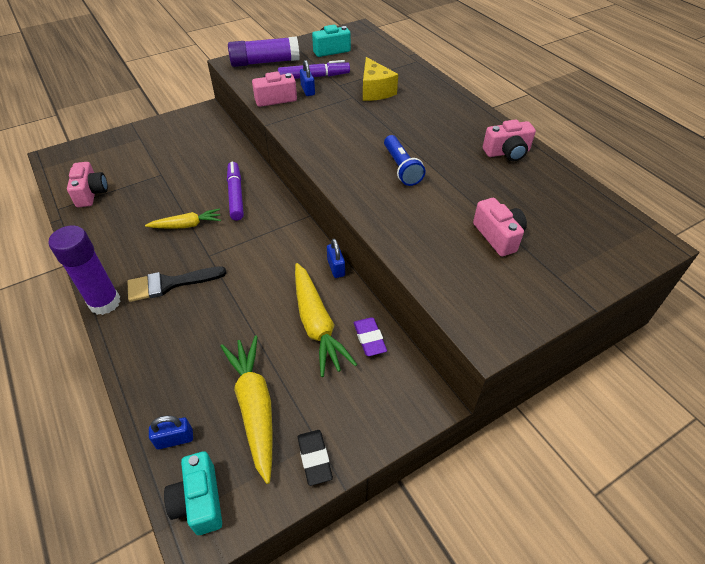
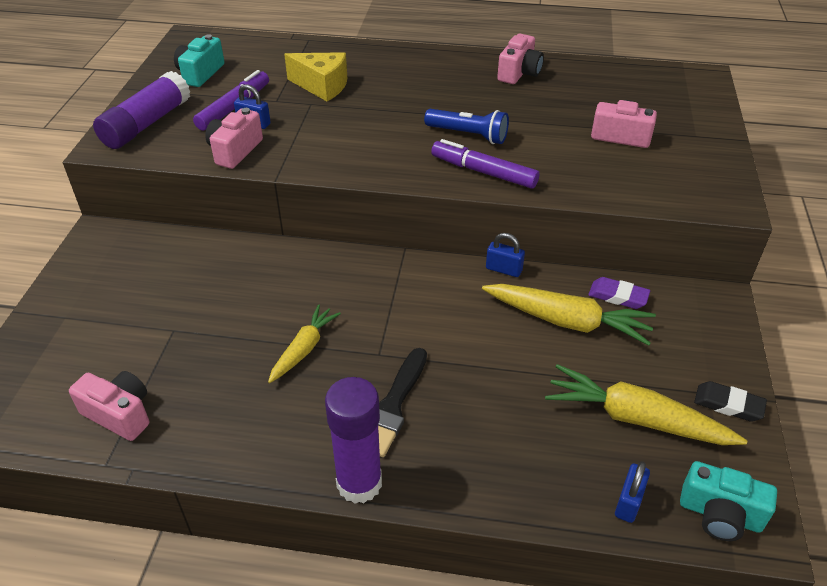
camera: 50 degrees left, 5 degrees down
purple marker [227,162,244,220] -> purple marker moved to [431,139,539,188]

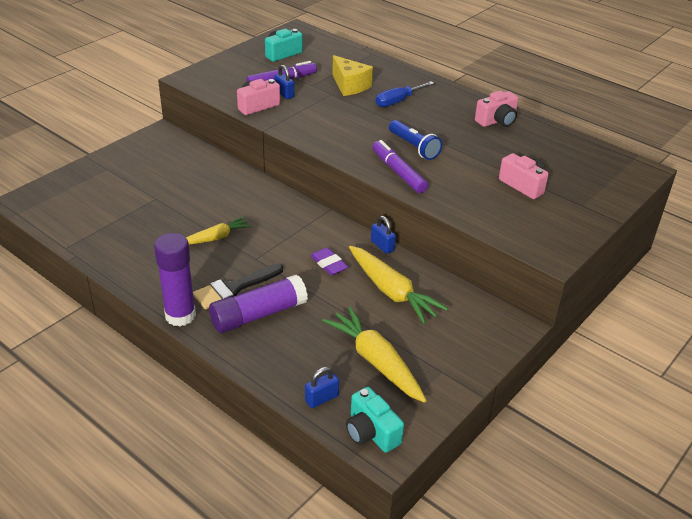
camera: 30 degrees right, 5 degrees down
pink camera [69,371,149,441] -> none
purple glue stick [93,71,190,149] -> purple glue stick moved to [209,274,308,333]
purple eraser [588,277,650,309] -> purple eraser moved to [310,248,348,275]
black eraser [694,381,767,422] -> none
none -> blue screwdriver [376,81,434,107]

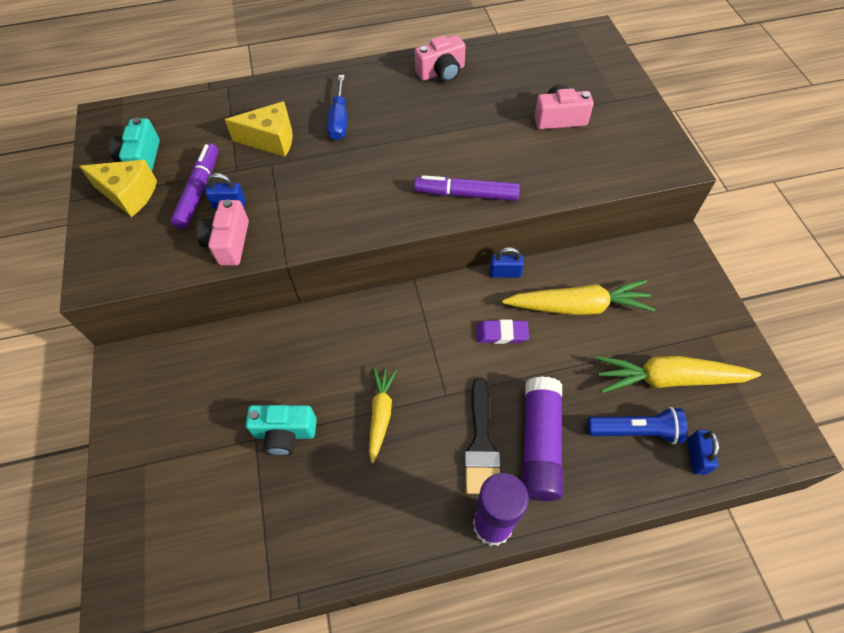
camera: 50 degrees left, 20 degrees up
turquoise camera [346,387,404,453] -> turquoise camera moved to [246,405,317,456]
blue flashlight [389,120,442,160] -> blue flashlight moved to [587,407,687,444]
pink camera [475,91,518,127] -> pink camera turned 60 degrees clockwise [415,35,466,82]
none -> yellow cheese [79,160,157,217]

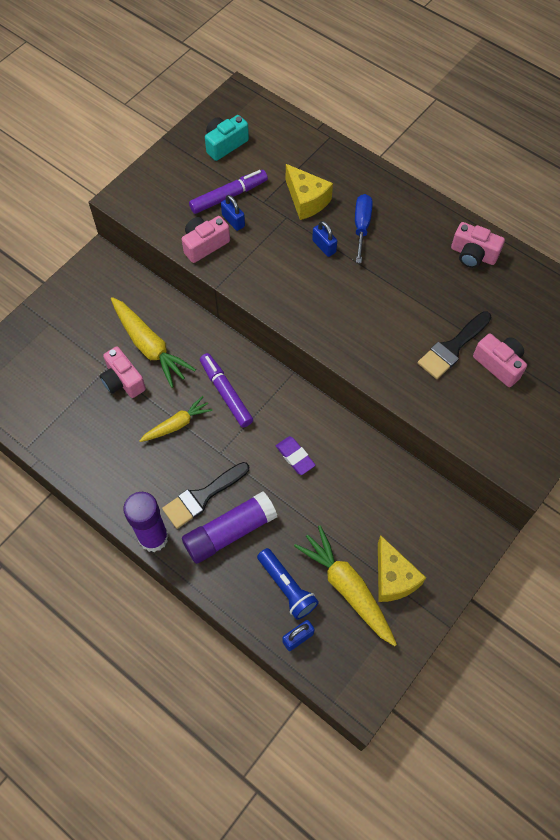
camera: 50 degrees right, 5 degrees up
yellow cheese [79,160,157,217] -> yellow cheese moved to [378,535,426,602]
turquoise camera [246,405,317,456] -> pink camera [100,346,146,398]
blue screwdriver [327,75,347,140] -> blue screwdriver turned 135 degrees clockwise [355,194,373,263]
purple marker [414,175,520,201] -> purple marker moved to [200,353,253,428]
blue padlock [490,247,524,278] -> blue padlock moved to [312,221,337,257]
yellow carrot [502,280,655,316] -> yellow carrot moved to [111,297,196,388]
none -> black brush [418,311,491,379]

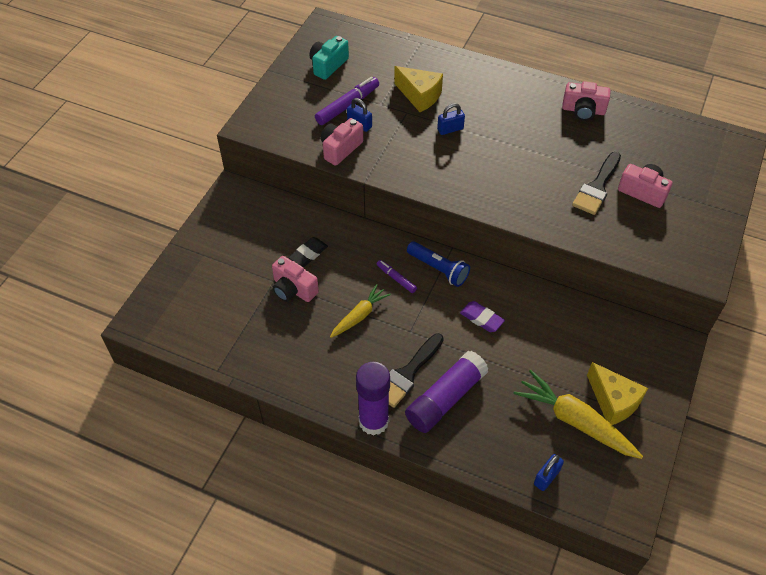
camera: 15 degrees left, 10 degrees down
yellow carrot [111,297,196,388] -> black eraser [288,237,328,267]
purple marker [200,353,253,428] -> purple marker [377,260,417,293], size x0.58
blue flashlight [257,548,319,620] -> blue flashlight moved to [407,241,470,287]
blue padlock [312,221,337,257] -> blue padlock turned 60 degrees counterclockwise [437,103,465,135]
blue screwdriver [355,194,373,263] -> none

